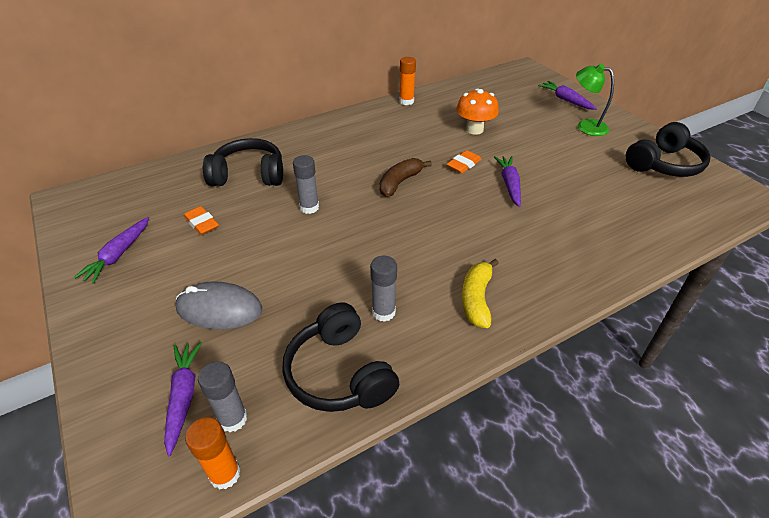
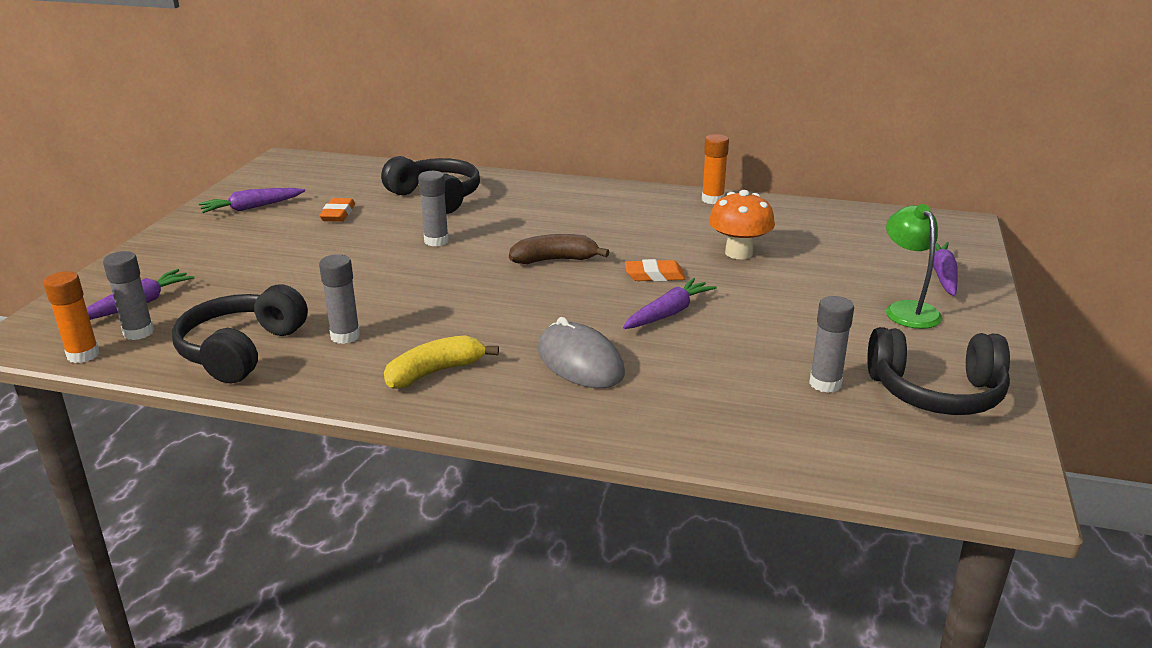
camera: 45 degrees right, 15 degrees down
grey mouse [175,281,262,330] -> grey mouse moved to [537,317,625,388]
none -> grey glue stick [809,296,854,393]

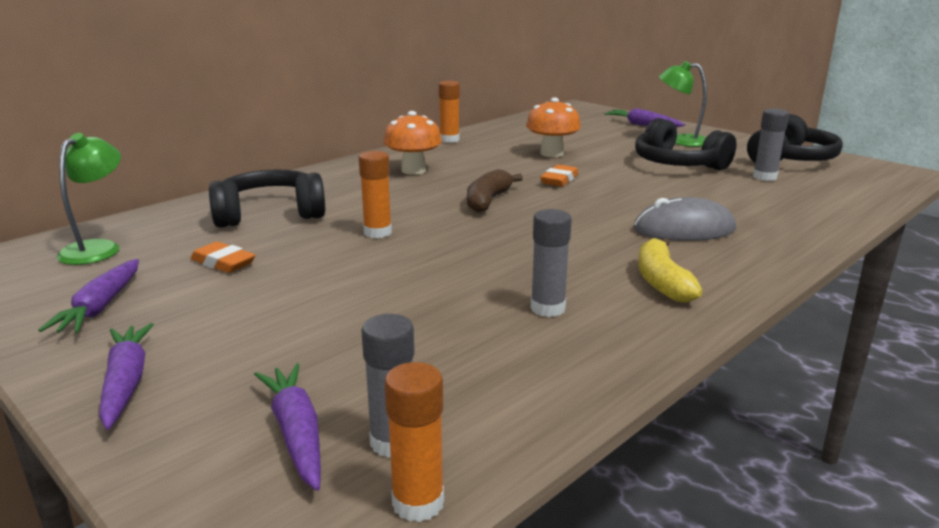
camera: 60 degrees left, 5 degrees down
black headphones [172,285,308,384] -> black headphones moved to [635,118,737,170]
grey glue stick [418,171,449,246] -> orange glue stick [359,151,392,238]
purple carrot [623,278,717,329] -> purple carrot moved to [99,323,154,430]
none -> green lamp [57,133,121,265]
none -> orange mushroom [384,111,442,175]

